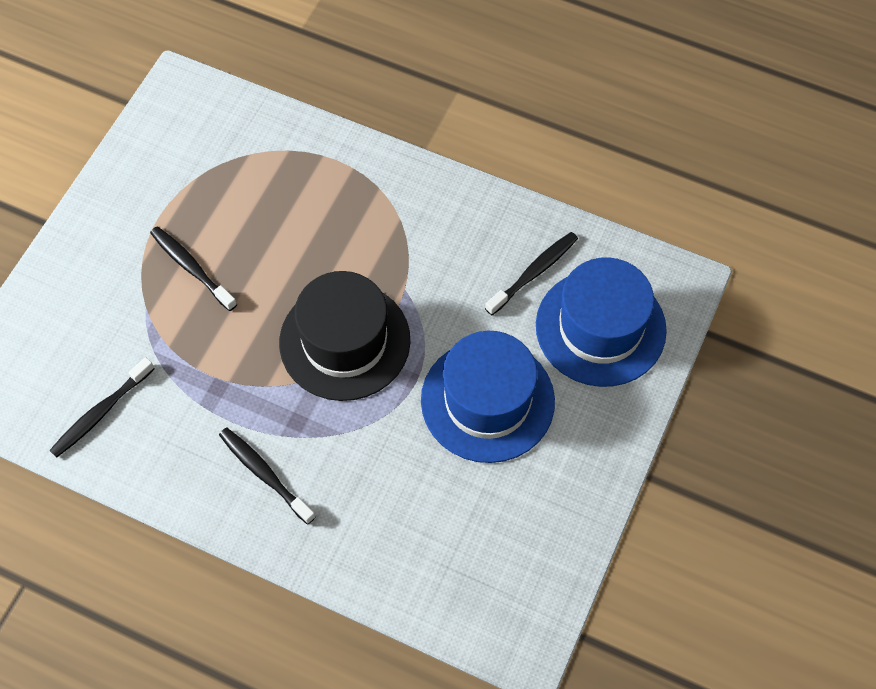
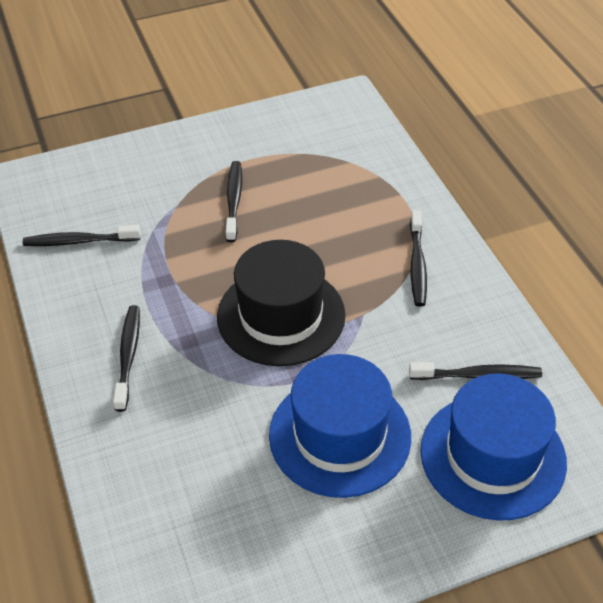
camera: 45 degrees right, 15 degrees down
none -> black toothbrush [410,210,427,307]

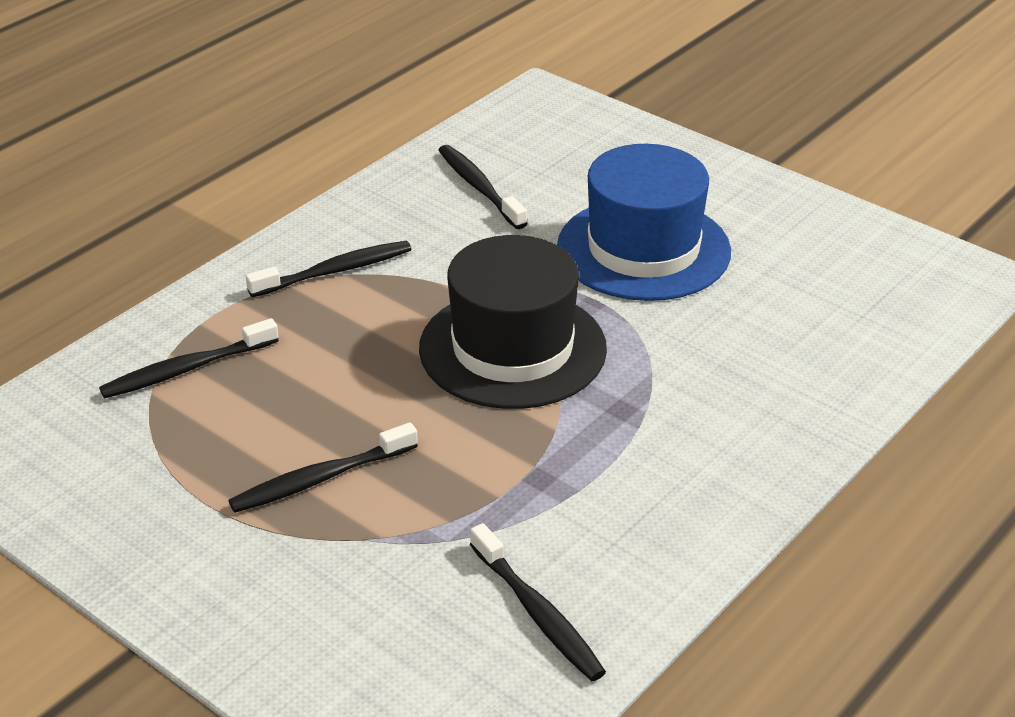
camera: 120 degrees left, 10 degrees down
black toothbrush [113,305,140,412] -> black toothbrush moved to [99,318,279,398]
blue hat [420,374,567,521] -> none

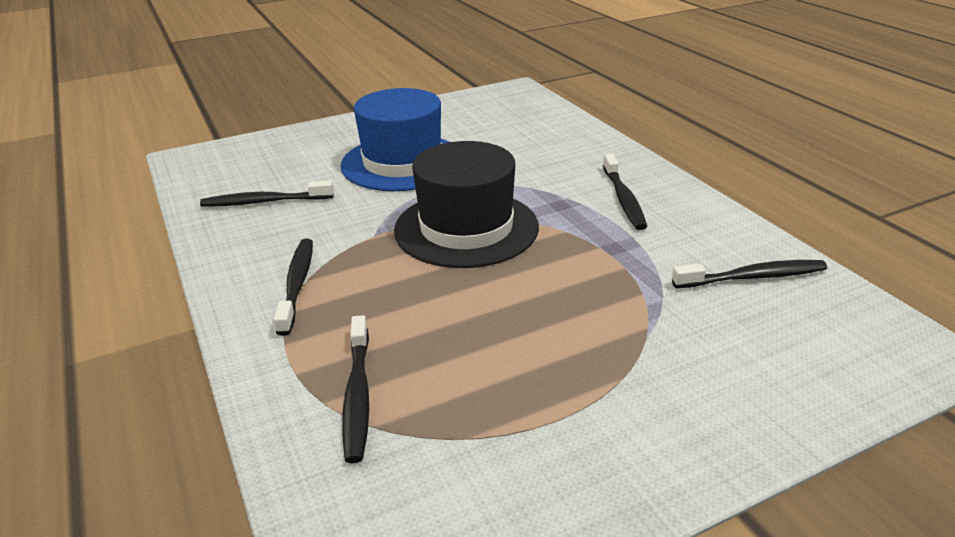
camera: 65 degrees left, 5 degrees down
black toothbrush [228,422,418,513] -> black toothbrush moved to [603,154,647,230]

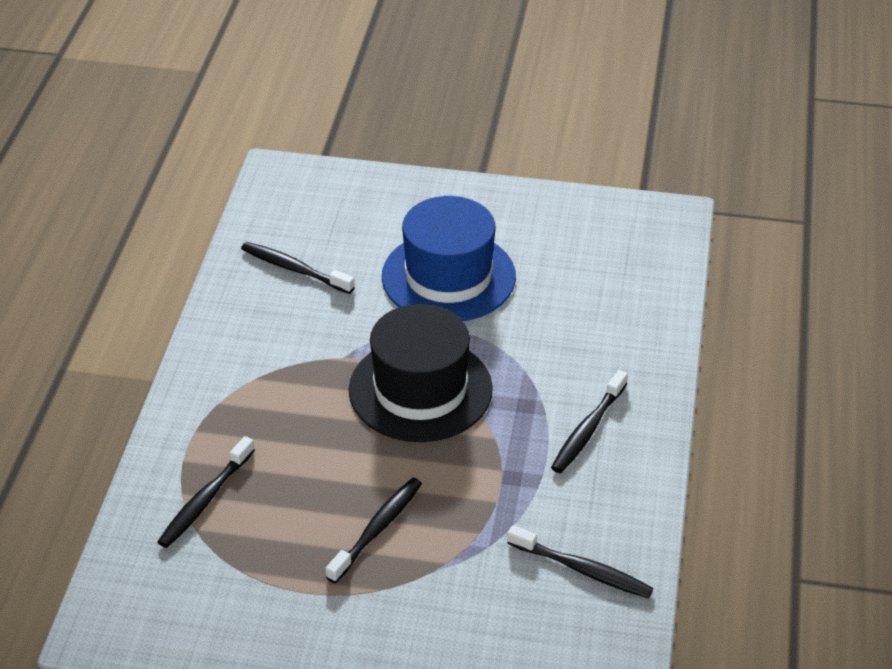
camera: 35 degrees right, 10 degrees up
black toothbrush [274,239,313,336] -> black toothbrush moved to [326,478,422,583]

